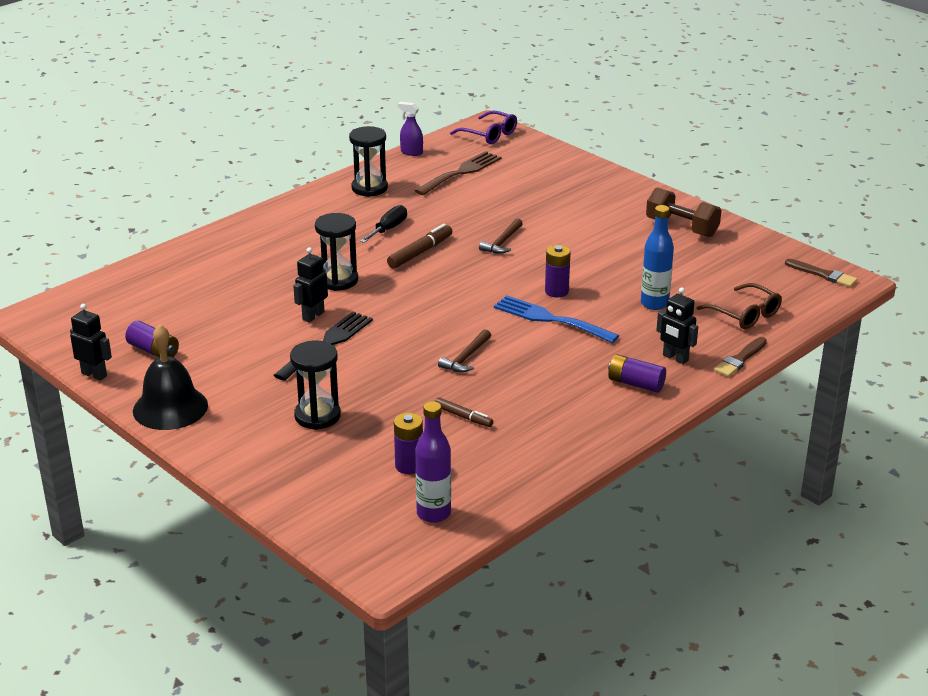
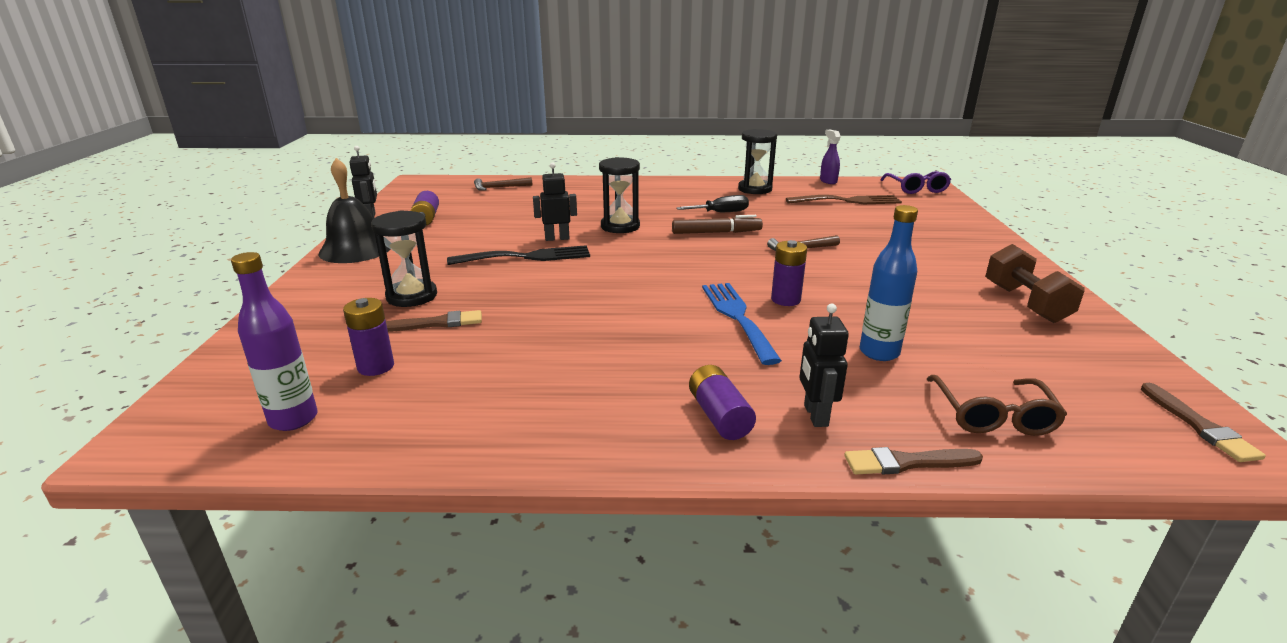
camera: 45 degrees right, 5 degrees down
brown marker [435,397,493,427] -> none
brown hammer [438,329,491,372] -> brown hammer moved to [474,177,532,191]
none -> brown brush [386,310,482,332]

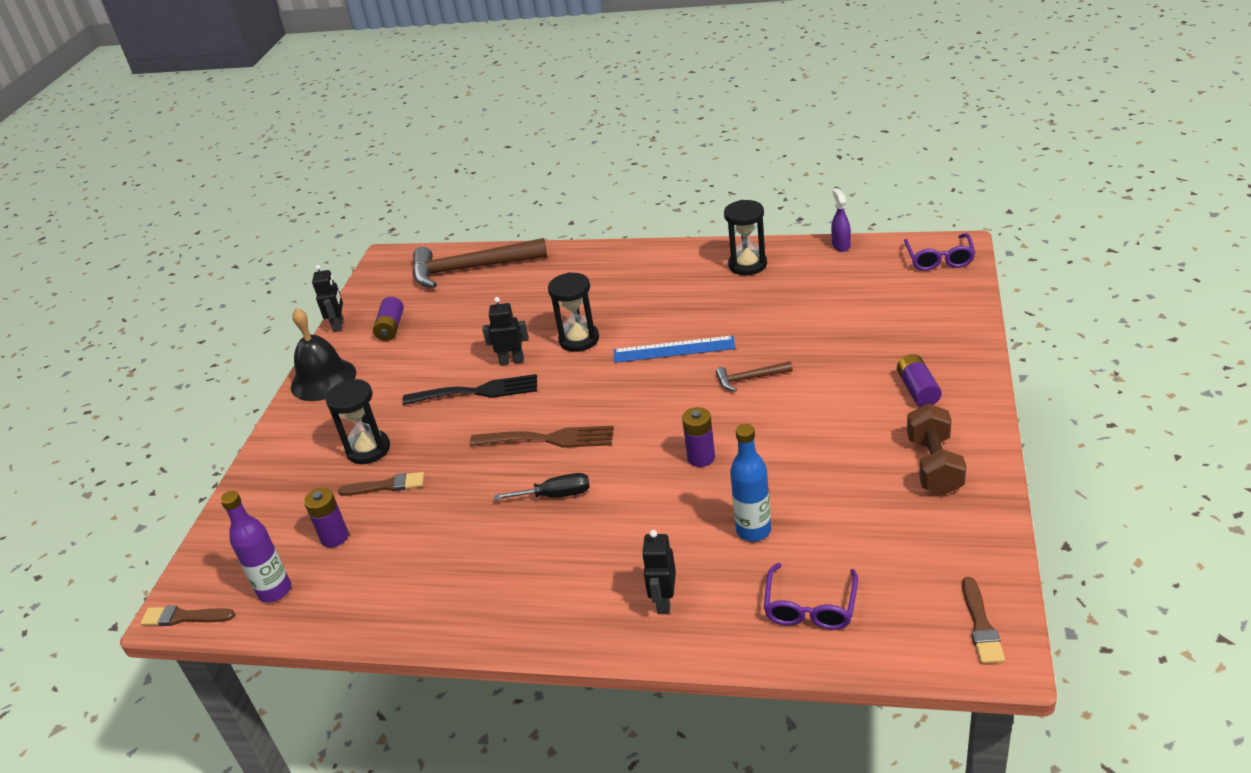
camera: 15 degrees right, 10 degrees up
brown hammer [474,177,532,191] -> brown hammer [413,238,547,288], size x2.19
brown marker [672,215,763,234] -> blue ruler [614,335,735,363]
black screwdriver [676,195,749,212] -> black screwdriver moved to [494,473,590,500]
purple battery [689,365,756,440] -> purple battery moved to [897,354,942,407]
blue fork [702,283,782,365] -> none
brown fork [786,195,902,204] -> brown fork moved to [470,426,614,448]
brown brush [844,447,983,475] -> brown brush moved to [140,605,235,626]
brown glasses [927,375,1067,436] -> purple glasses [764,563,858,630]

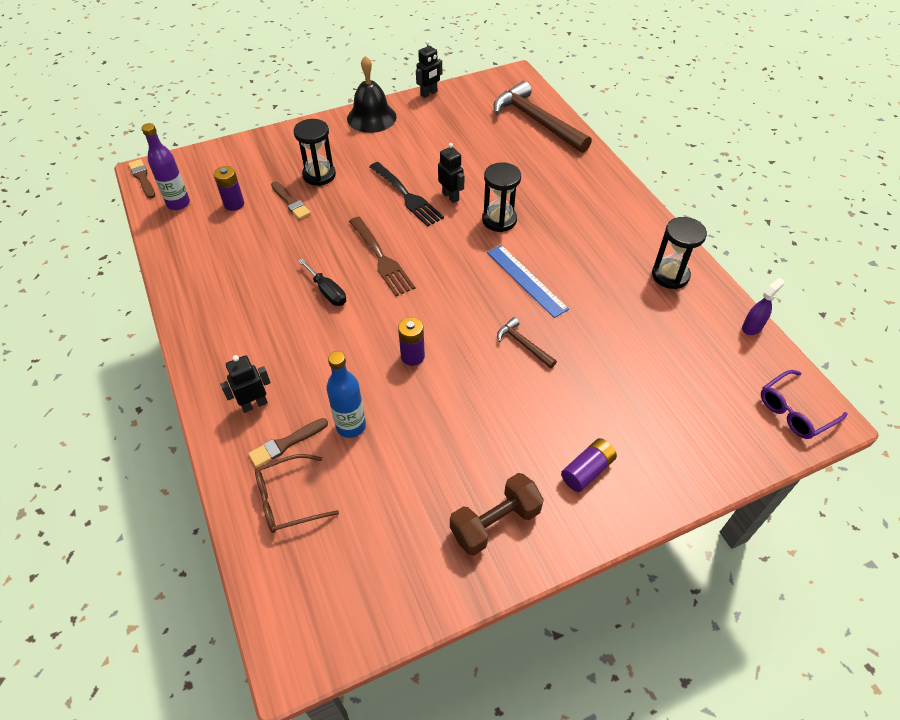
camera: 50 degrees right, 15 degrees up
purple battery [373,297,404,341] -> none
purple glasses [764,563,858,630] -> brown glasses [255,454,339,533]
brown brush [962,577,1005,664] -> brown brush moved to [248,418,328,467]

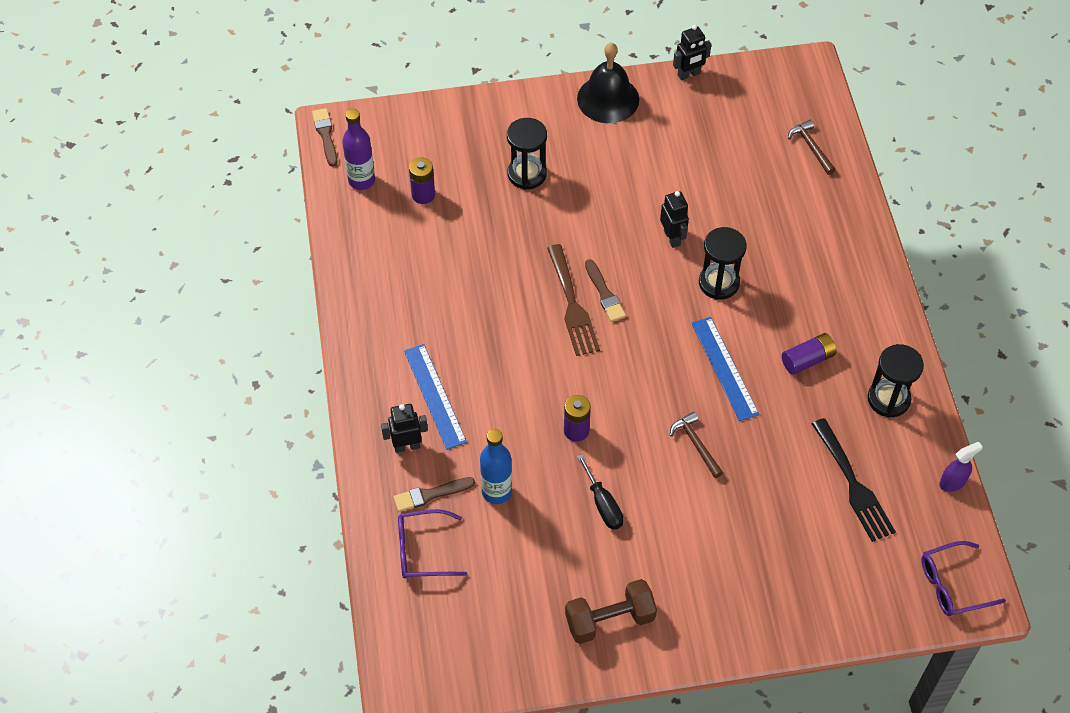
camera: 15 degrees right, 5 degrees up
brown glasses [255,454,339,533] -> purple glasses [398,509,467,578]
brown brush [271,181,311,219] -> brown brush moved to [585,259,626,322]
black screwdriver [298,258,346,306] -> black screwdriver moved to [577,454,623,530]
black fork [369,162,444,227] -> black fork moved to [812,418,896,542]
brown hammer [493,81,592,153] -> brown hammer [788,120,835,175], size x0.46
purple battery [561,438,617,492] -> purple battery moved to [782,333,836,375]
none -> blue ruler [404,344,467,450]

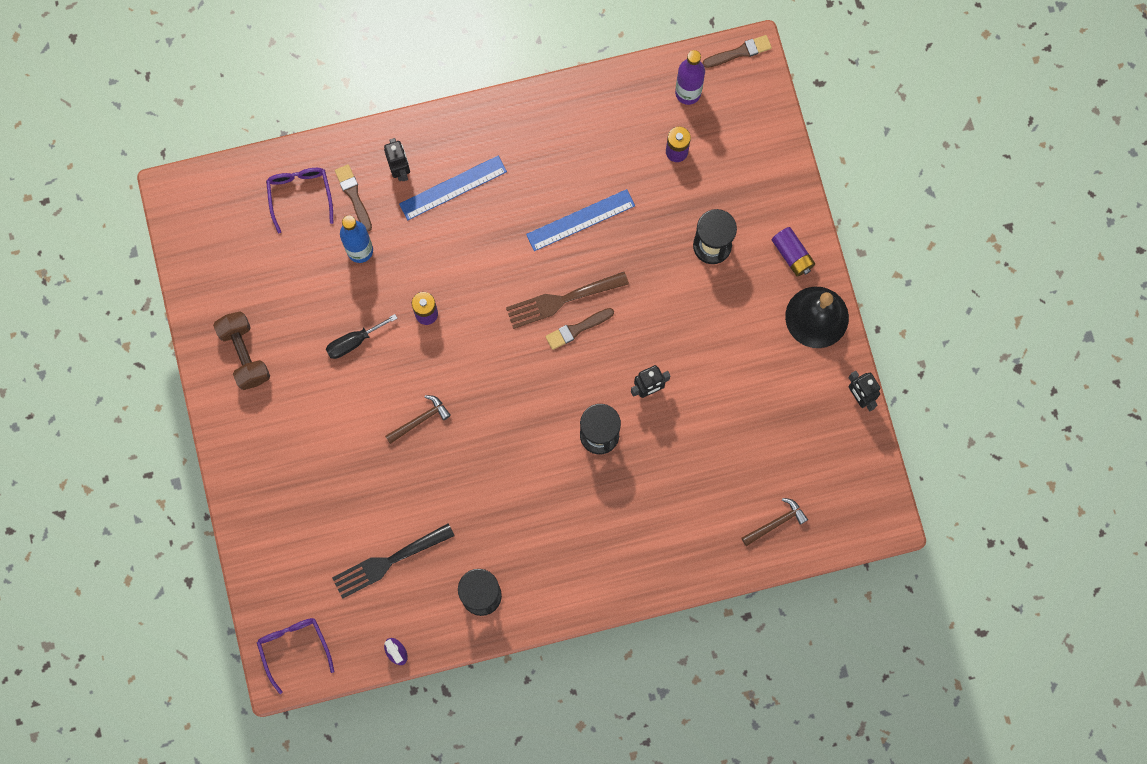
camera: 85 degrees right, 20 degrees up
blue ruler [691,317,759,421] -> blue ruler moved to [526,189,635,251]
purple battery [782,333,836,375] -> purple battery moved to [772,227,815,277]

